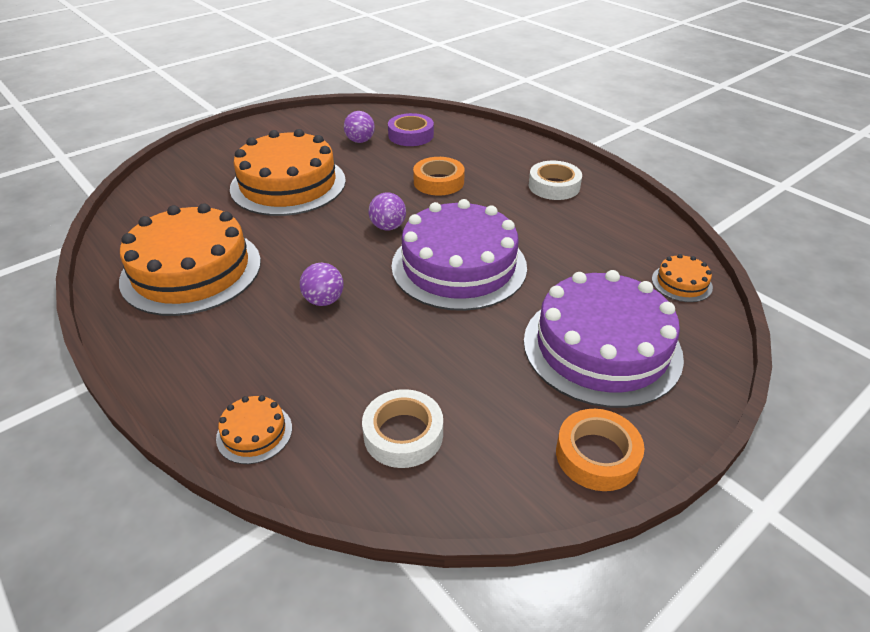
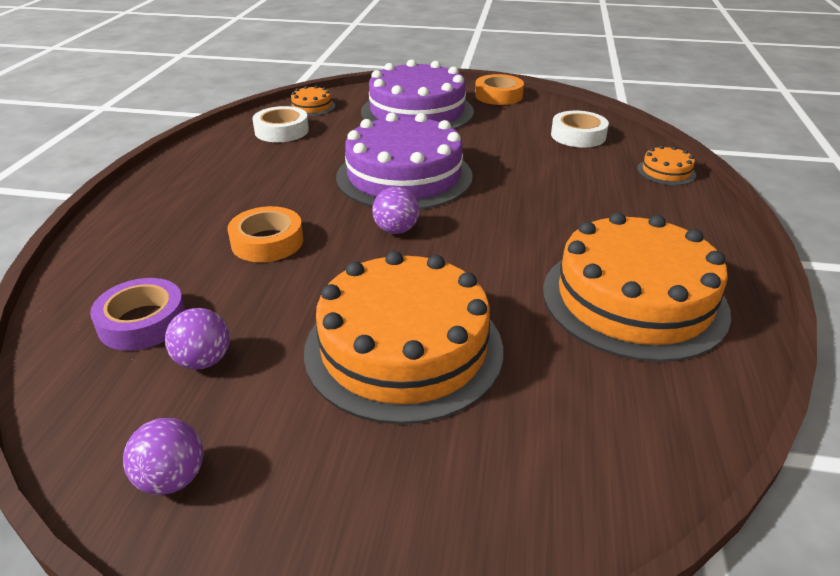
camera: 130 degrees left, 5 degrees down
purple ball [300,262,344,306] -> purple ball moved to [123,418,204,495]
white tape [529,161,582,200] -> white tape moved to [252,106,309,142]

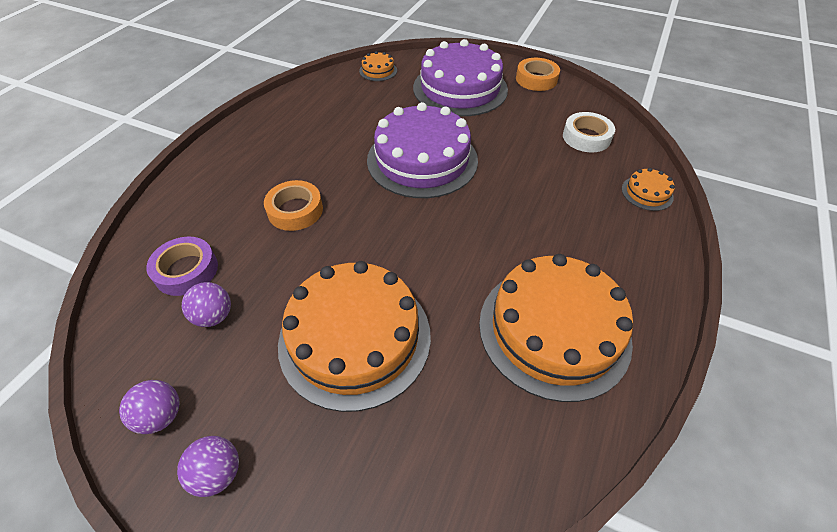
camera: 15 degrees right, 15 degrees up
white tape [252,106,309,142] -> none
purple ball [372,187,419,234] -> purple ball moved to [177,436,239,497]

